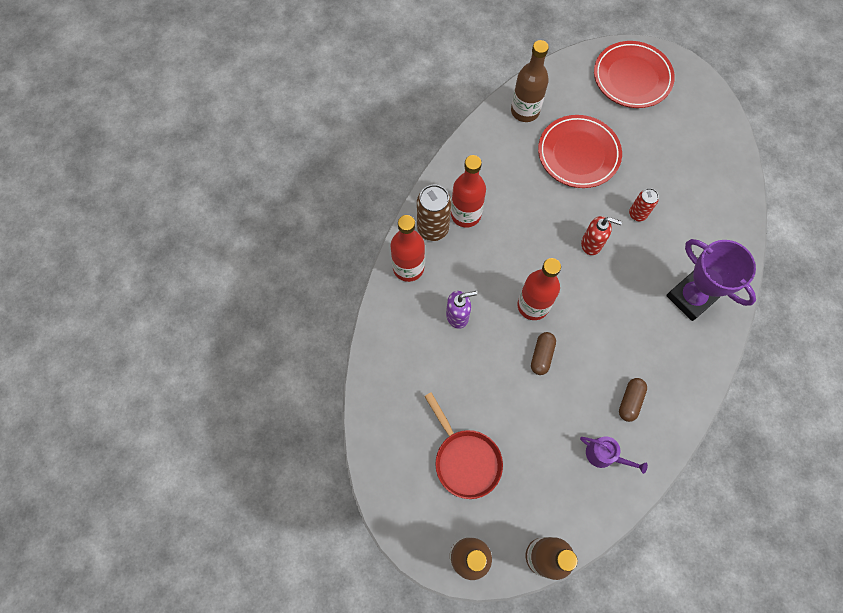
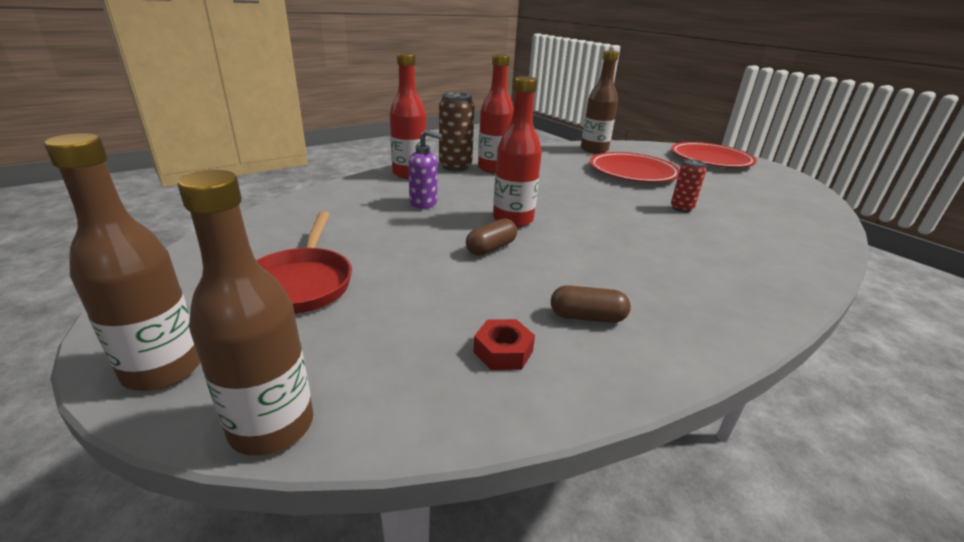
camera: 25 degrees right, 40 degrees down
purple watering can [580,436,648,474] -> red nut [473,319,535,370]
red soap dispenser [581,216,622,255] -> none
brown capsule [619,378,647,422] -> brown capsule turned 45 degrees clockwise [551,285,631,323]
purple trophy [666,239,756,321] -> none

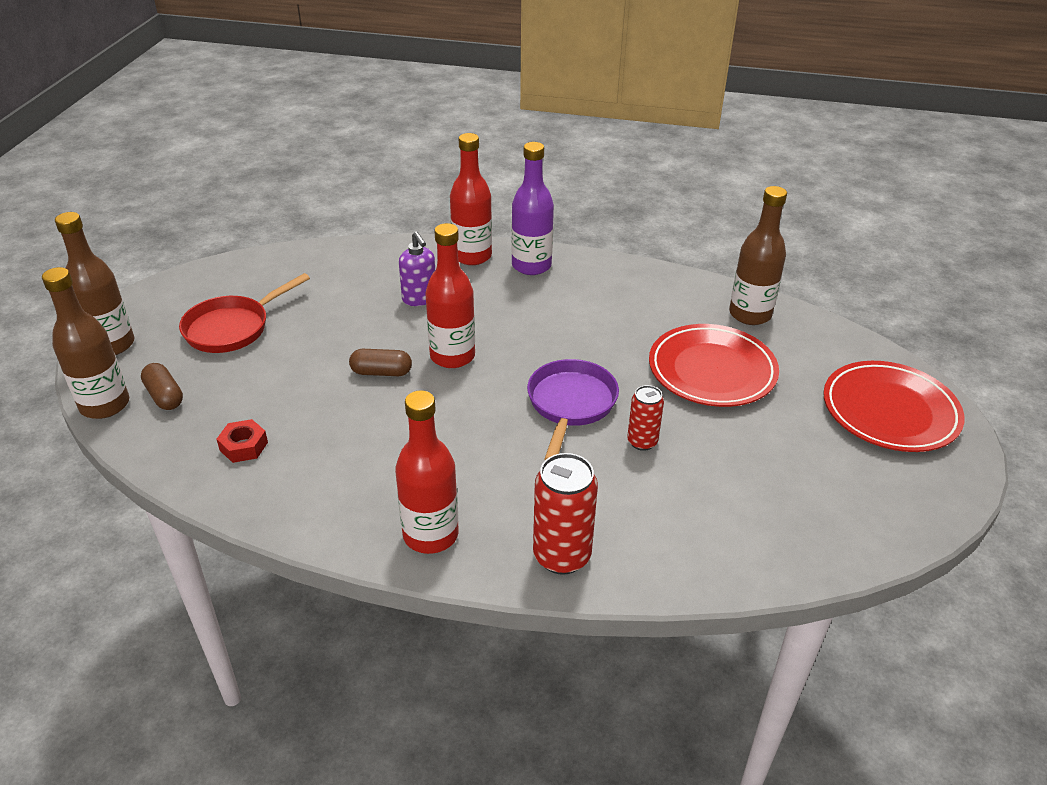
camera: 50 degrees right, 10 degrees up
brown can [439,92,475,171] -> purple bottle [511,142,554,275]
red bottle [478,54,514,173] -> red bottle moved to [395,390,459,554]
brown capsule [551,285,631,323] -> brown capsule moved to [141,363,183,410]
none -> purple pan [527,359,619,460]
none -> red can [533,453,598,575]

